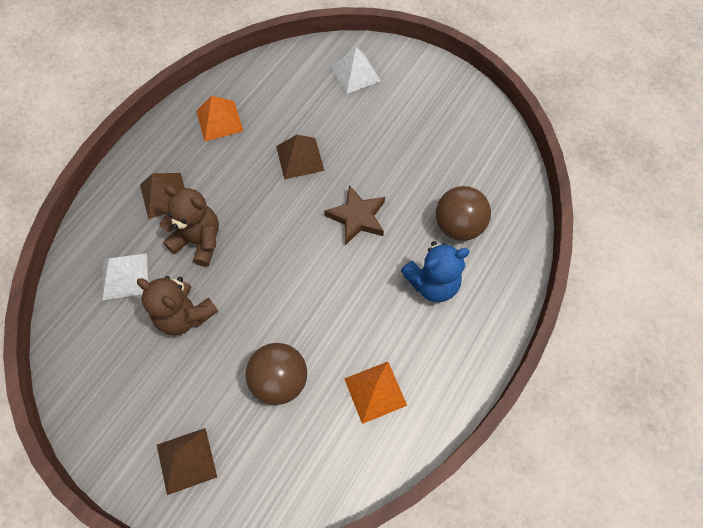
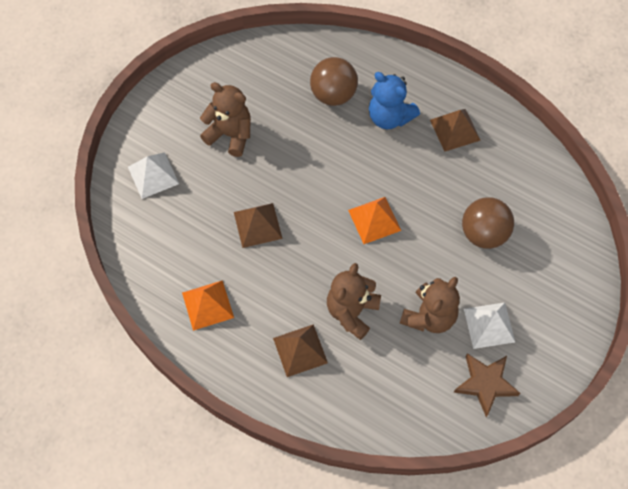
camera: 90 degrees left, 0 degrees up
white pyramid [102,253,148,300] -> white pyramid moved to [464,302,515,349]
brown pyramid [157,428,217,495] -> brown pyramid moved to [430,109,481,152]
brown star [324,185,385,245] -> brown star moved to [454,353,520,417]
orange pyramid [344,362,407,424] -> orange pyramid moved to [348,197,401,244]
blue teddy bear [401,241,470,302] -> blue teddy bear turned 150 degrees clockwise [369,72,420,129]
none -> brown teddy bear [200,82,251,157]

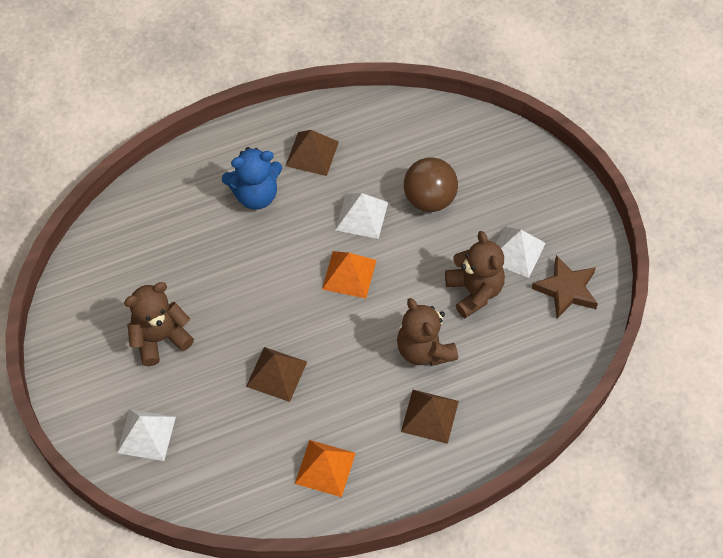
camera: 55 degrees left, 5 degrees down
brown ball [310,57,358,106] -> none
none -> white pyramid [335,193,388,239]

